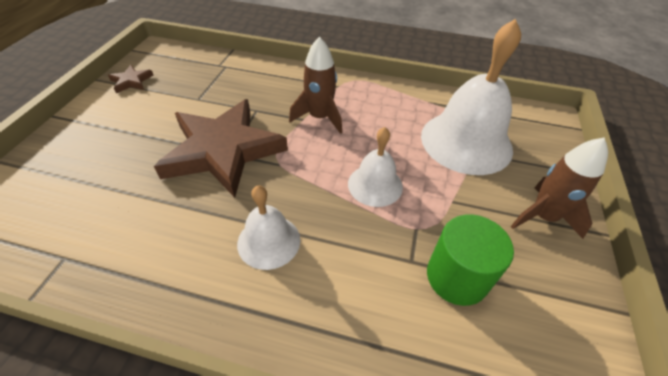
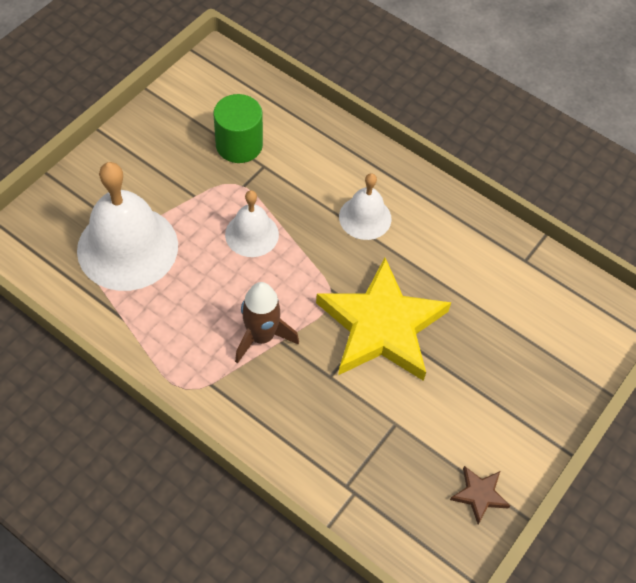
camera: 160 degrees left, 10 degrees up
brown star [154,99,288,198] -> yellow star [316,258,451,381]
brown rocket [511,137,608,239] -> none

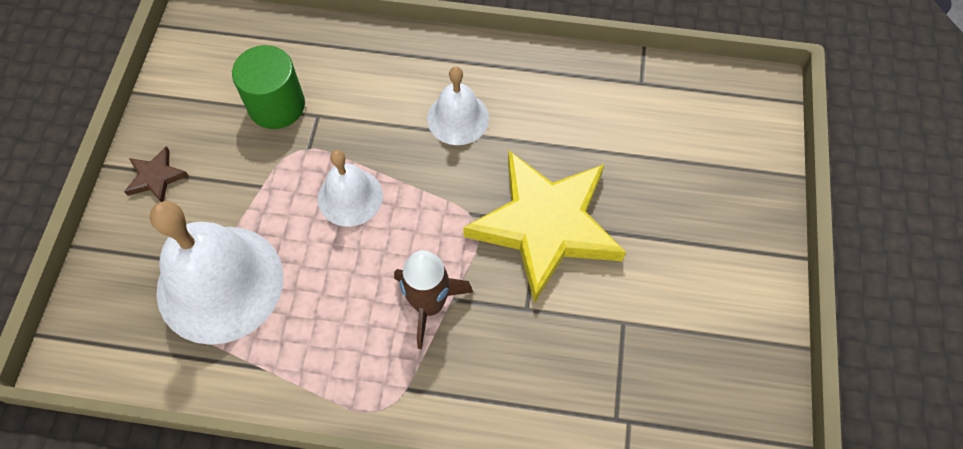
camera: 25 degrees left, 5 degrees up
brown star [450,466,510,524] -> brown star moved to [124,146,189,202]

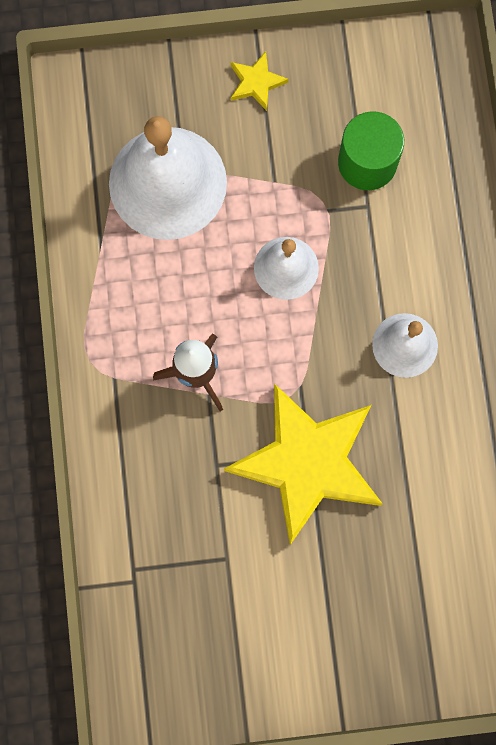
camera: 75 degrees right, 15 degrees up
brown star [124,146,189,202] -> yellow star [231,51,289,111]

